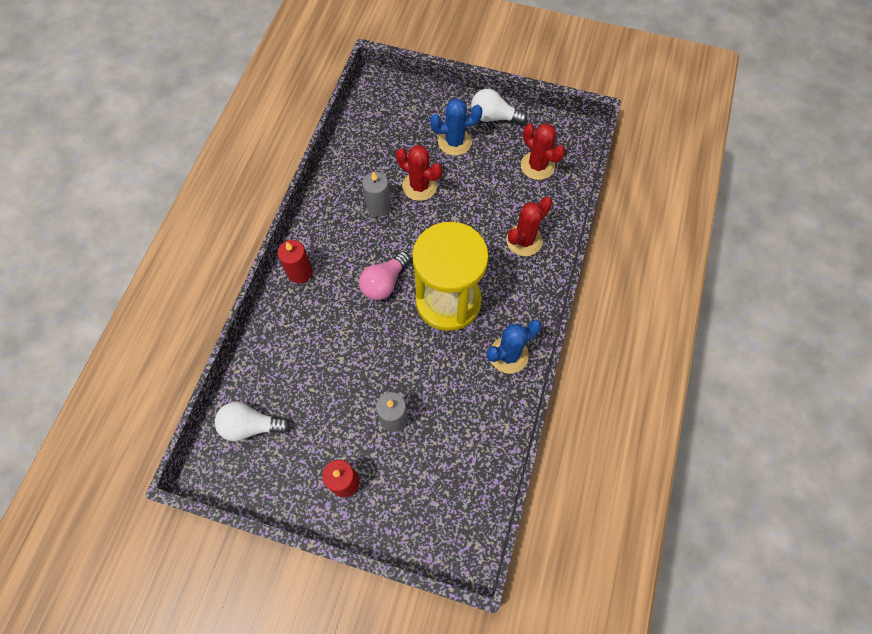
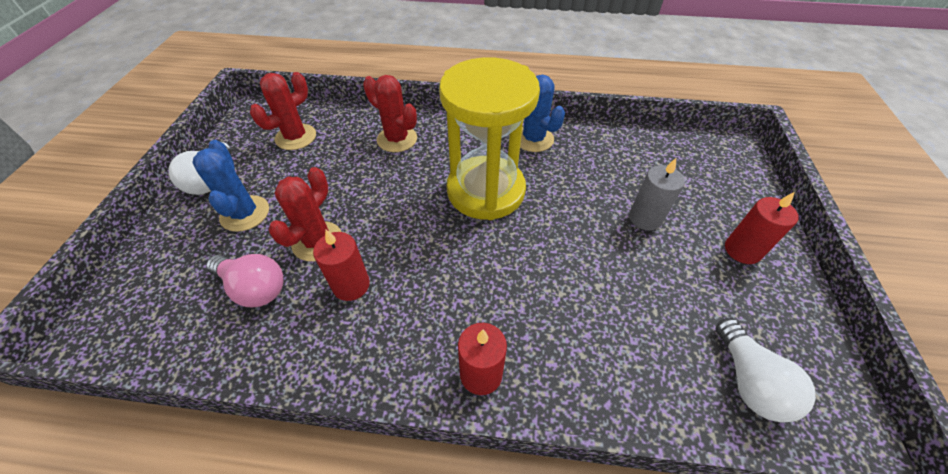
camera: 100 degrees left, 15 degrees down
pink light bulb [359,251,410,300] -> pink light bulb moved to [206,254,284,307]
grey candle [362,171,391,217] -> red candle [313,230,370,301]

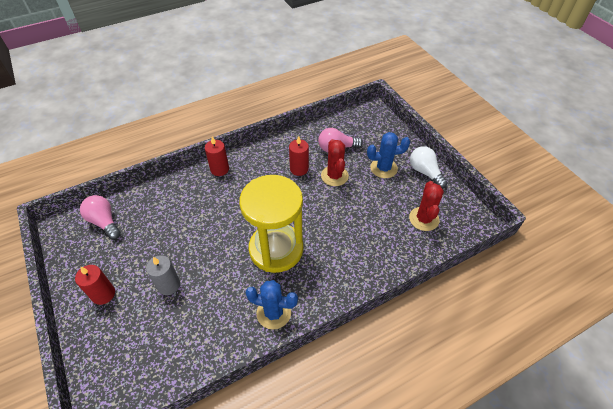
camera: 145 degrees right, 0 degrees up
blue cactus [193,140,269,232] -> blue cactus turned 45 degrees counterclockwise [367,132,410,178]
red cactus [363,75,417,152] -> none
white light bulb [715,318,816,423] -> pink light bulb [80,195,121,239]

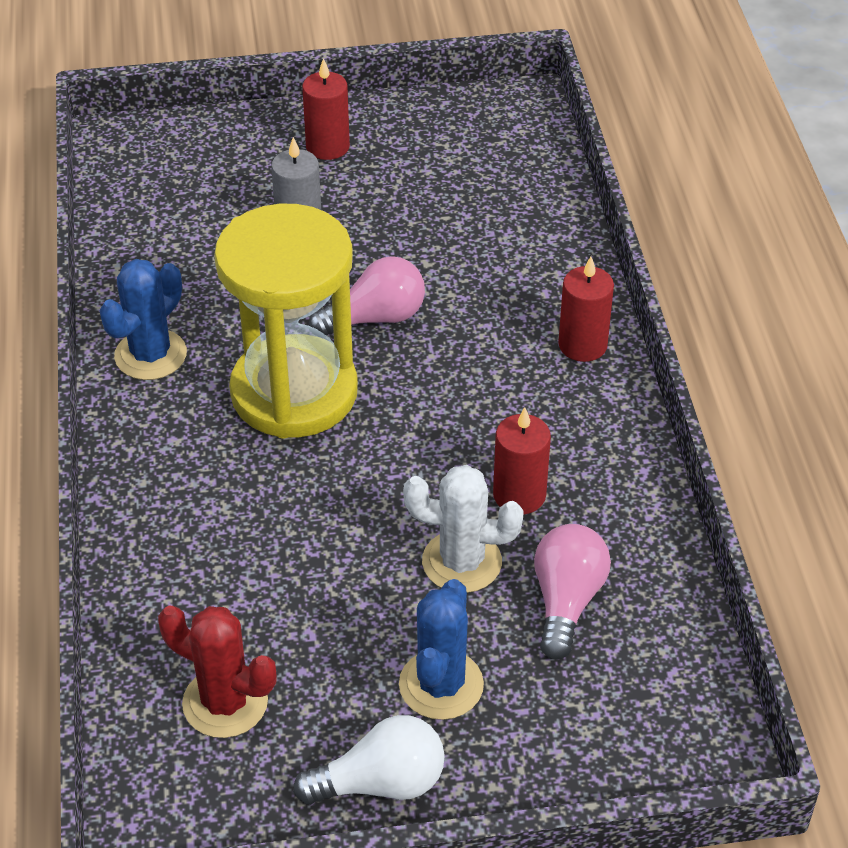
camera: 110 degrees right, 5 degrees down
pink light bulb [80,195,121,239] -> pink light bulb moved to [309,256,425,336]
red cactus [321,139,349,186] -> white cactus [403,465,524,593]

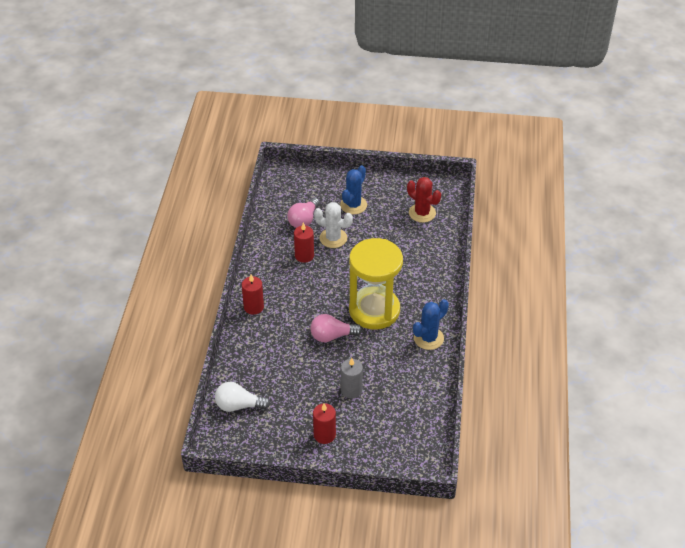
camera: 165 degrees left, 0 degrees up
white light bulb [293,715,445,805] -> white light bulb moved to [215,382,270,412]

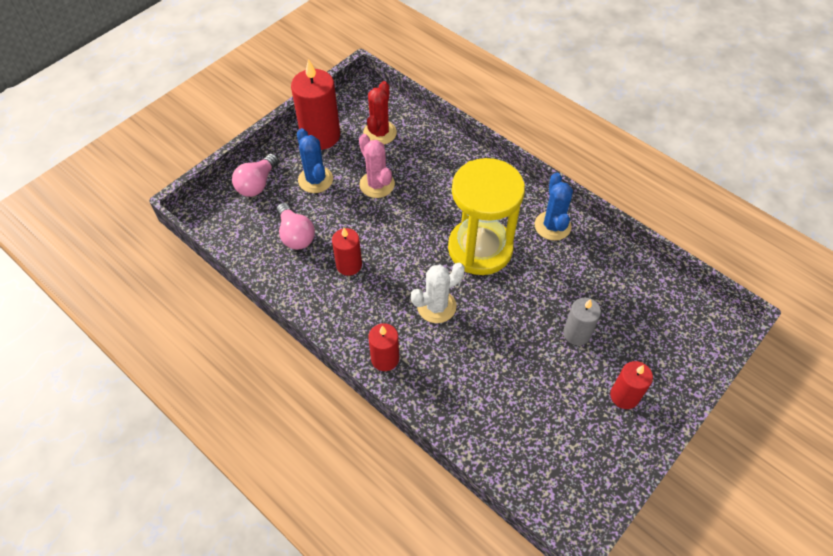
camera: 55 degrees left, 10 degrees up
white light bulb [215,382,270,412] -> none
pink light bulb [310,314,362,342] -> pink light bulb moved to [232,154,279,197]
white cactus [314,202,353,248] -> white cactus moved to [411,263,465,323]
red cactus [407,177,441,223] -> red cactus turned 60 degrees counterclockwise [363,81,397,145]
none -> red candle [291,59,340,150]
none -> pink cactus [359,134,395,198]

